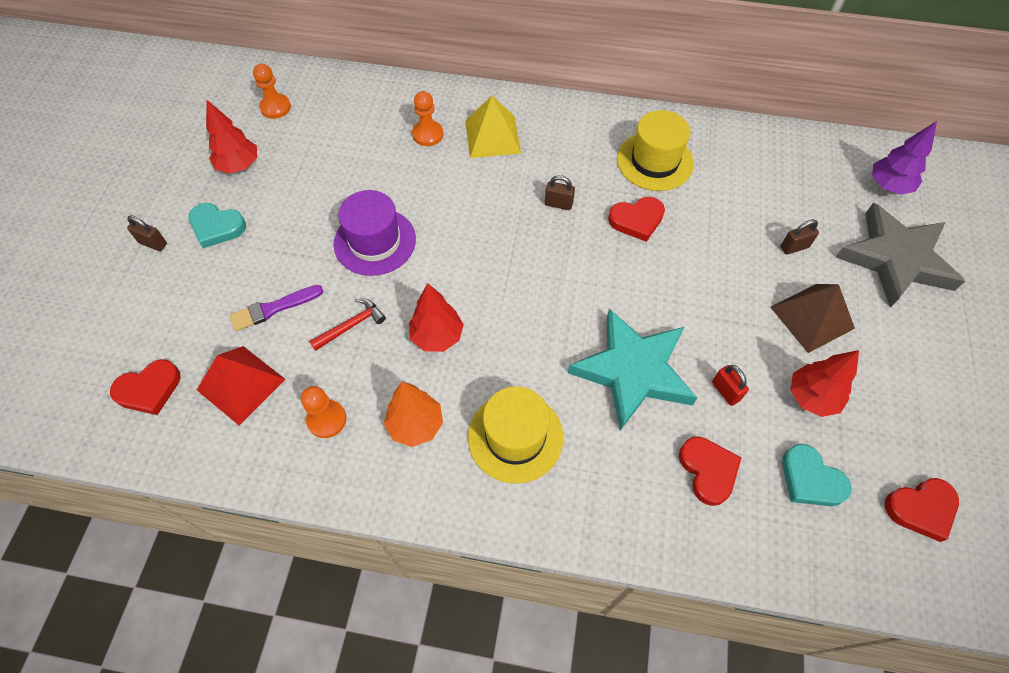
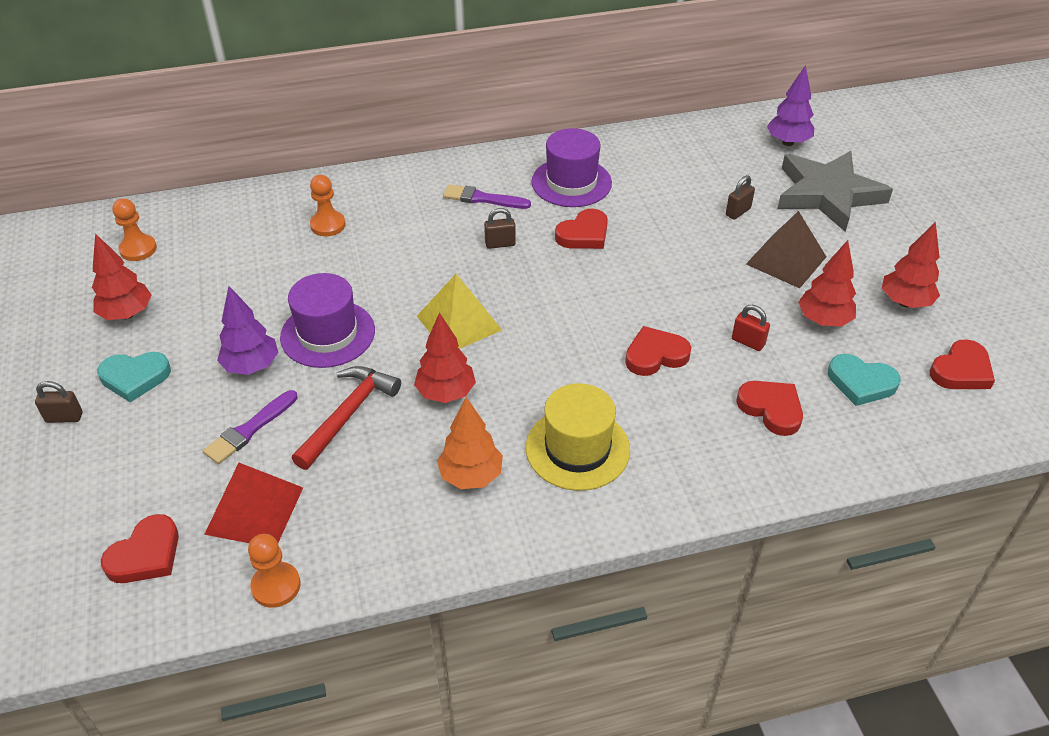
camera: 25 degrees left, 15 degrees down
orange pawn [301,386,346,438] -> orange pawn moved to [248,534,301,608]
red hammer [309,299,386,351] -> red hammer [292,366,401,470], size x1.54
yellow pyramid [465,96,521,158] -> yellow pyramid moved to [417,274,502,349]
turquoise star [568,309,697,431] -> red heart [625,326,691,376]
yellow hat [617,110,694,191] -> purple hat [531,128,612,207]
none -> purple tree [217,286,279,375]
none -> purple brush [443,184,531,209]
none -> red tree [882,222,940,308]

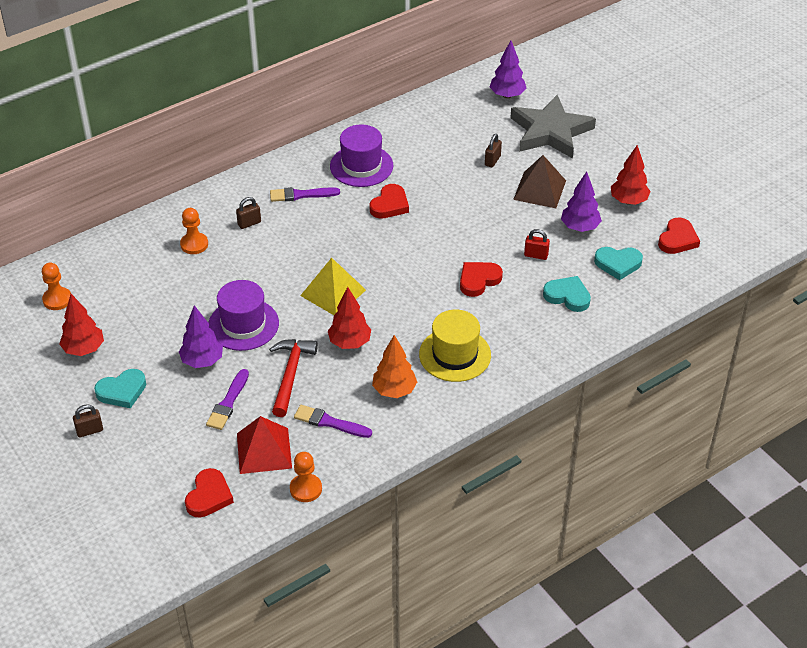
camera: 20 degrees left, 0 degrees up
brown padlock [484,208,516,249] -> brown padlock moved to [236,197,261,229]
red heart [736,381,803,436] -> turquoise heart [543,276,591,312]
red tree [798,240,856,326] -> purple tree [561,171,602,232]
none -> purple brush [294,405,372,438]

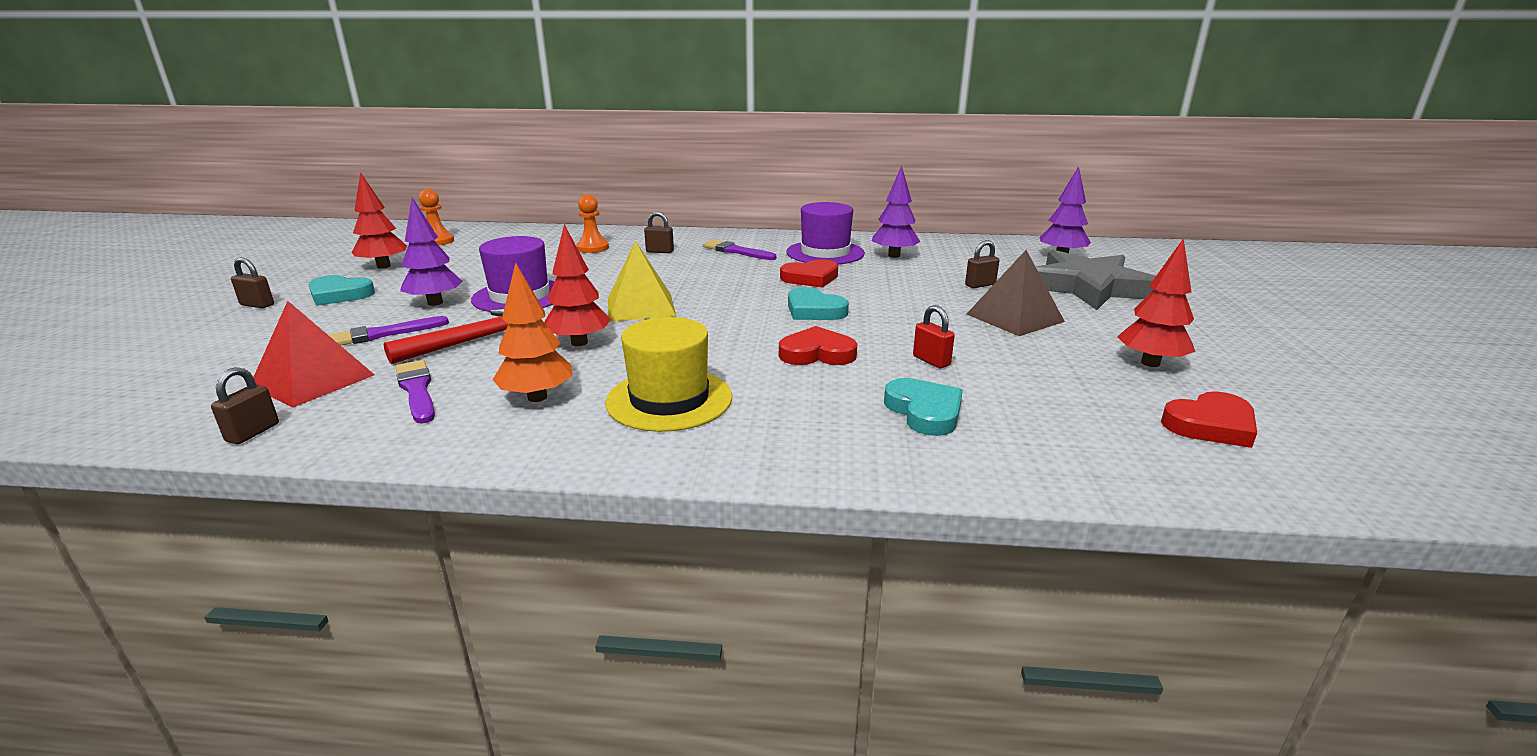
camera: 40 degrees right, 20 degrees down
red heart [185,468,234,518] -> none
orange pawn [290,452,322,502] -> brown padlock [211,367,279,444]
purple tree [561,171,602,232] -> purple tree moved to [871,165,920,258]
turquoise heart [594,247,643,280] -> turquoise heart moved to [788,287,849,320]

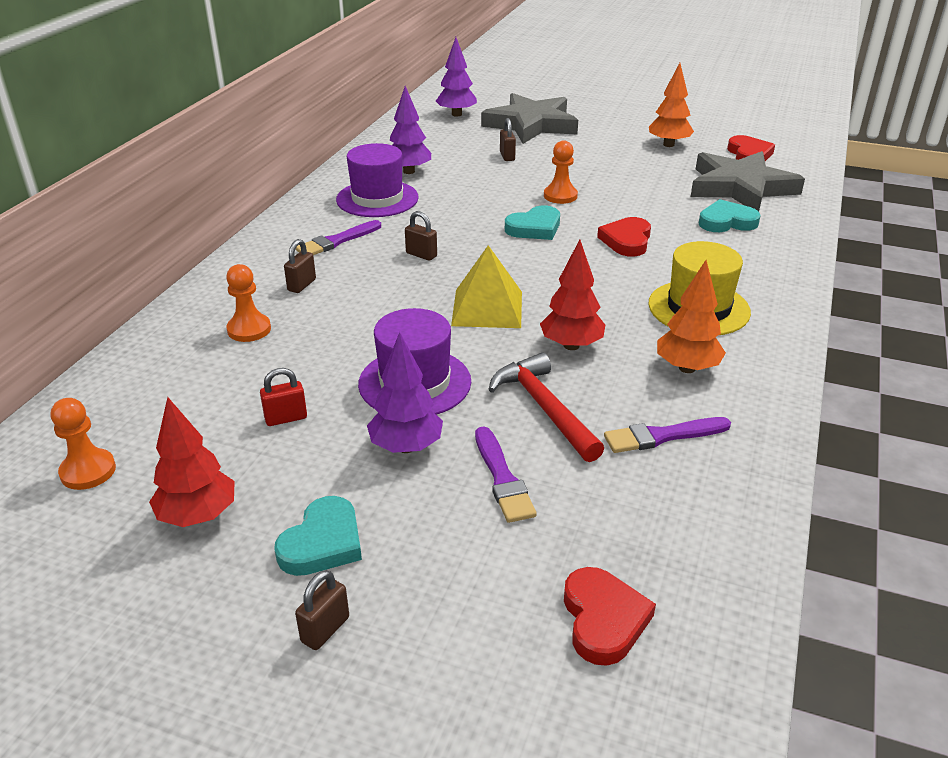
camera: 75 degrees left, 10 degrees up
brown padlock [211,367,279,444] -> brown padlock moved to [405,211,437,261]
red pyramid [253,301,375,408] -> none
red heart [780,259,838,288] -> red heart moved to [564,567,656,666]
red padlock [913,305,955,368] -> red padlock moved to [260,368,307,426]
brown pyramid [967,250,1065,336] -> none
red tree [1118,238,1195,367] -> orange tree [649,63,694,147]
none -> orange pawn [544,140,578,204]
none -> grey star [691,151,805,212]

